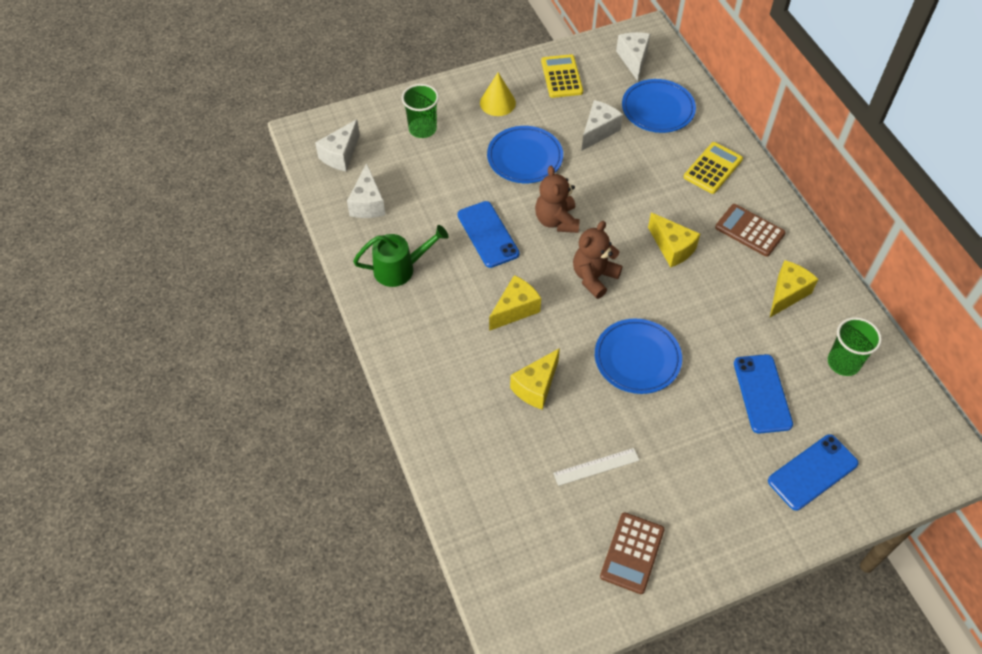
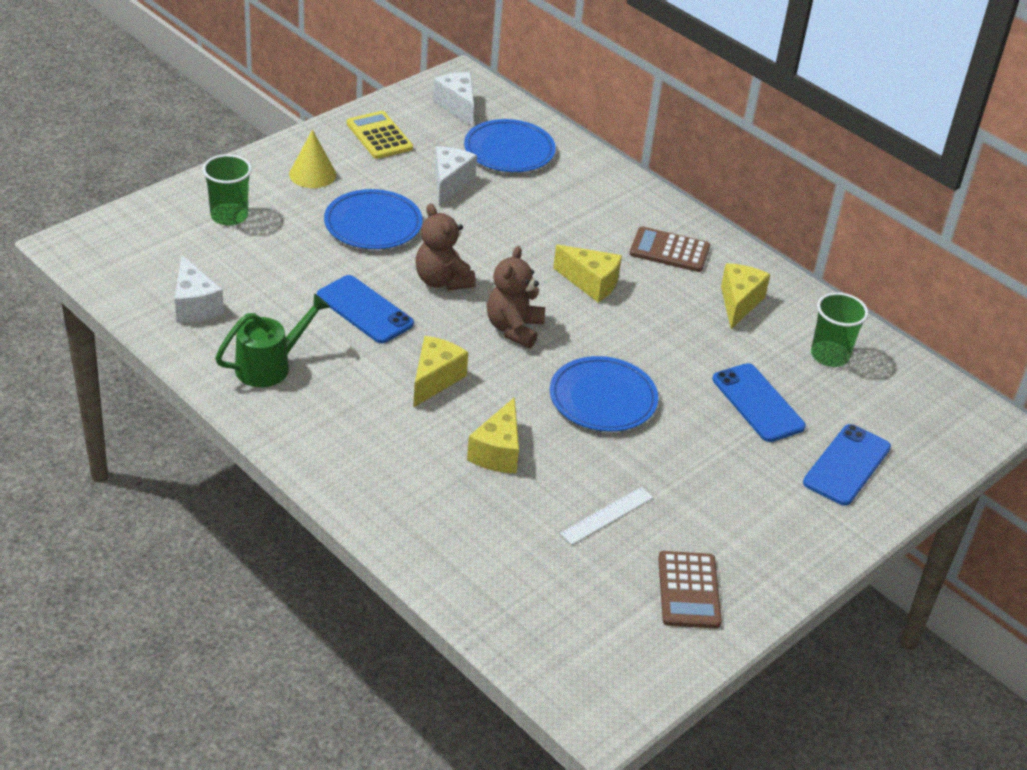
camera: 25 degrees left, 15 degrees down
white cheese [315,119,360,171] -> none
yellow calculator [684,142,743,194] -> none

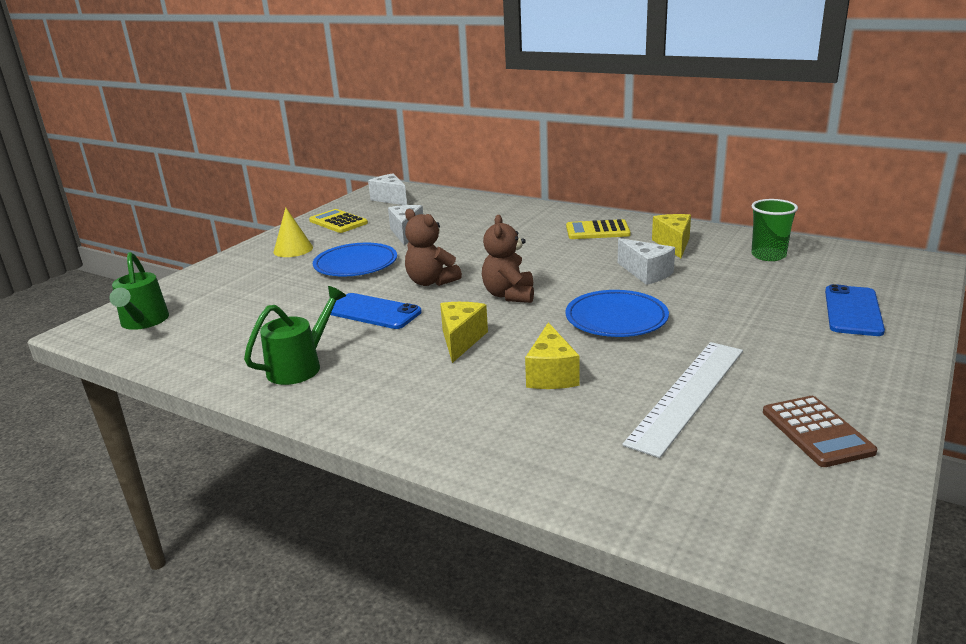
camera: 10 degrees left, 15 degrees down
white cheese [175,255,224,323] -> white cheese moved to [618,238,675,285]
green cup [202,154,252,225] -> none
blue plate [464,119,556,172] -> none
yellow cheese [553,245,622,302] -> none
white ruler [560,487,653,545] -> white ruler [622,342,743,458], size x1.93
brown calculator [629,227,710,272] -> yellow calculator [566,219,631,239]
blue phone [712,363,806,442] -> none
none -> green watering can [109,252,169,330]

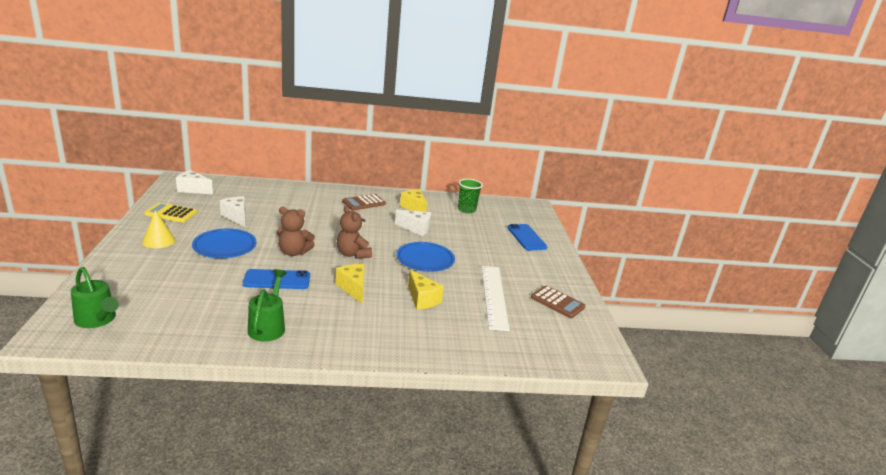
camera: 40 degrees left, 0 degrees up
yellow calculator [566,219,631,239] -> brown calculator [342,194,386,211]

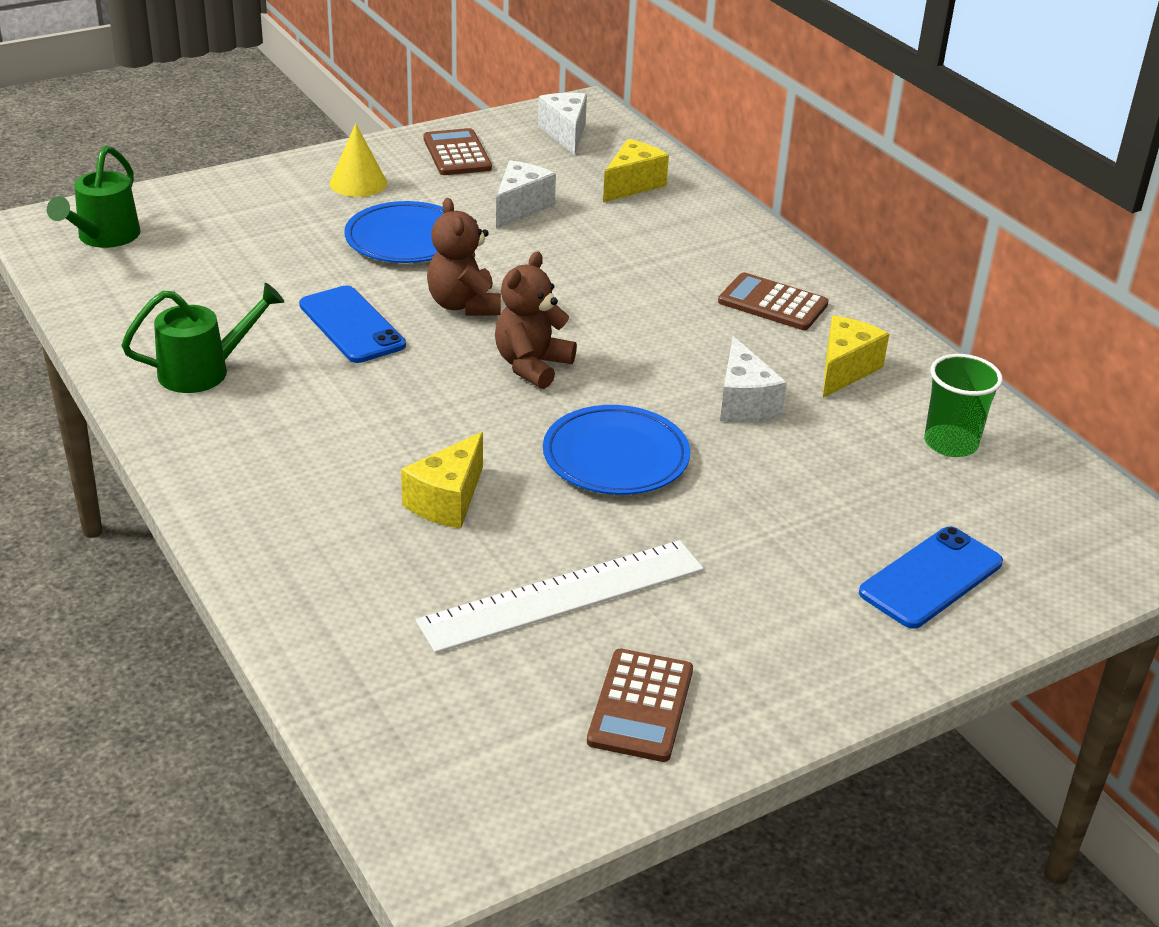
camera: 65 degrees right, 10 degrees up
yellow calculator [144,203,197,223] -> brown calculator [424,128,492,175]
yellow cheese [336,264,365,304] -> yellow cheese moved to [603,139,669,202]

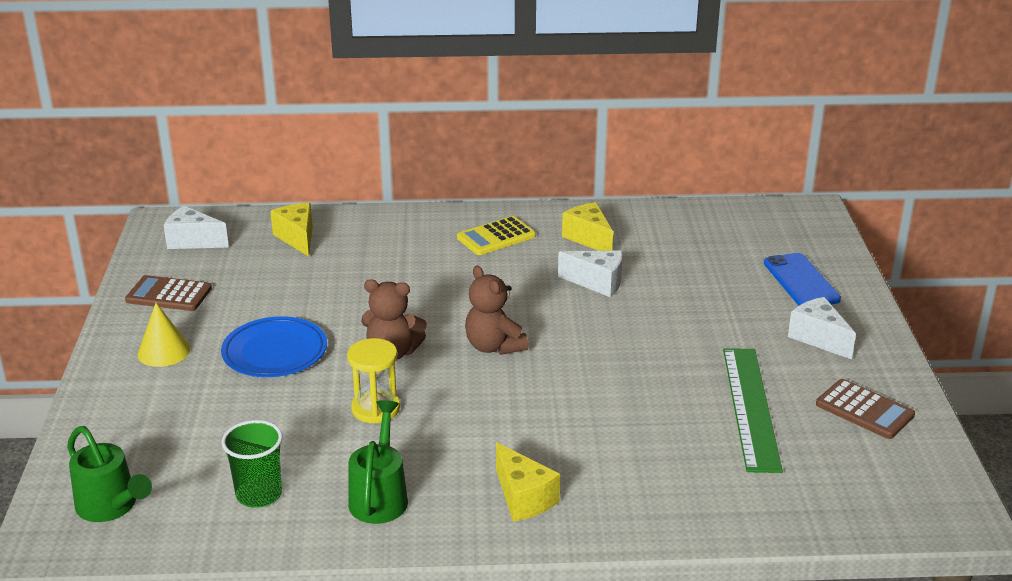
camera: 60 degrees left, 5 degrees down
blue phone [299,285,406,363] -> yellow hourglass [347,338,400,424]
yellow cheese [401,432,483,529] -> yellow cheese moved to [496,442,560,522]
white ruler [416,540,704,653] -> green ruler [723,348,783,473]
white cheese [496,160,556,229] -> white cheese moved to [788,297,856,360]
blue plate [543,405,690,495] -> none
brown calculator [718,272,829,330] -> yellow calculator [457,216,536,255]
green cup [924,354,1002,457] -> green cup moved to [222,420,283,508]

